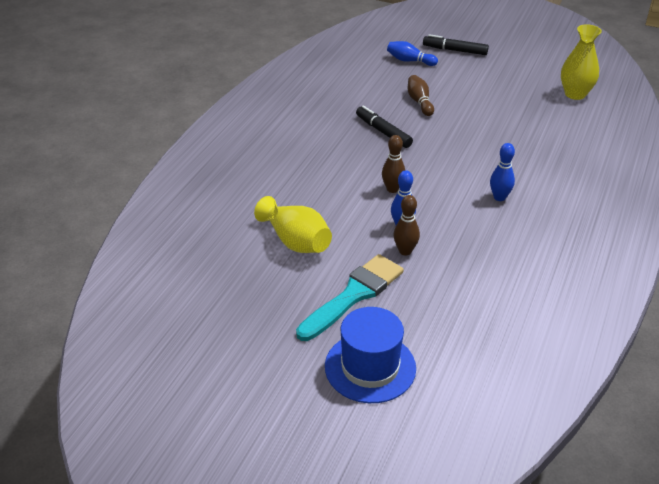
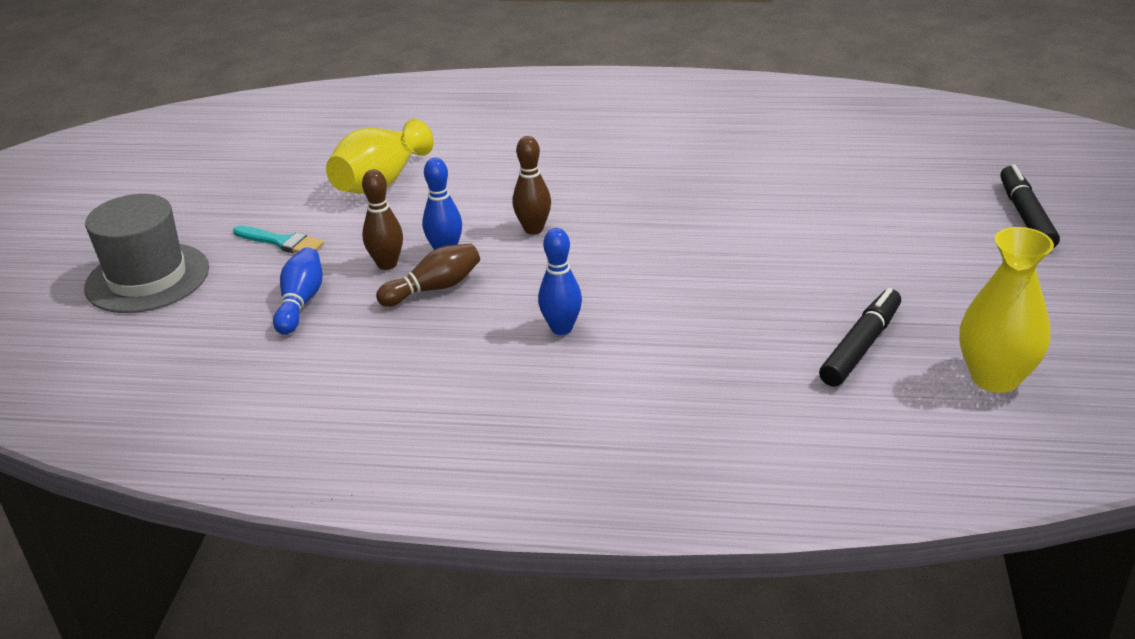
camera: 75 degrees right, 5 degrees down
turquoise brush [296,254,404,341] -> turquoise brush [233,225,324,253], size x0.52
blue hat [325,307,416,403] -> grey hat [84,194,209,313]
black marker [356,106,413,148] -> black marker moved to [819,288,901,387]
blue bowling pin [387,41,438,66] -> blue bowling pin moved to [273,247,322,335]
brown bowling pin [408,75,434,116] -> brown bowling pin moved to [376,244,480,307]

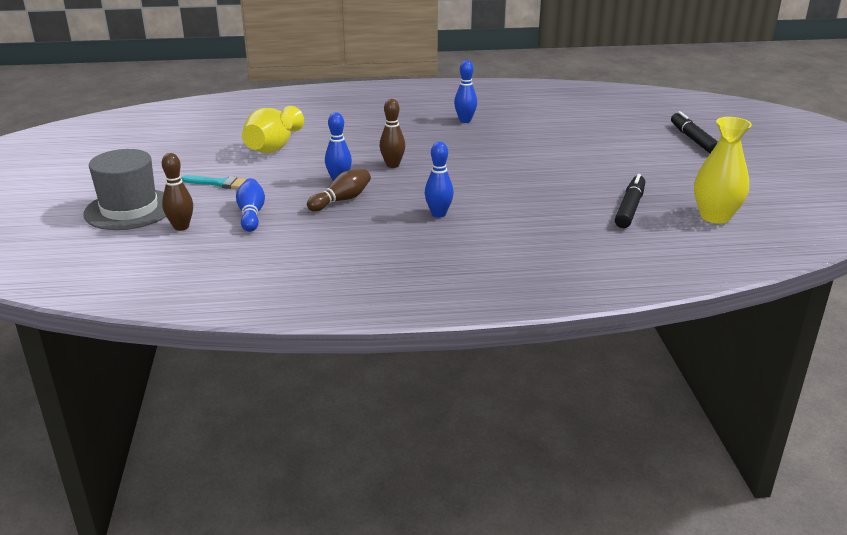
camera: 15 degrees left, 5 degrees down
brown bowling pin [362,169,403,270] -> brown bowling pin moved to [162,153,193,231]
none -> blue bowling pin [454,60,477,123]

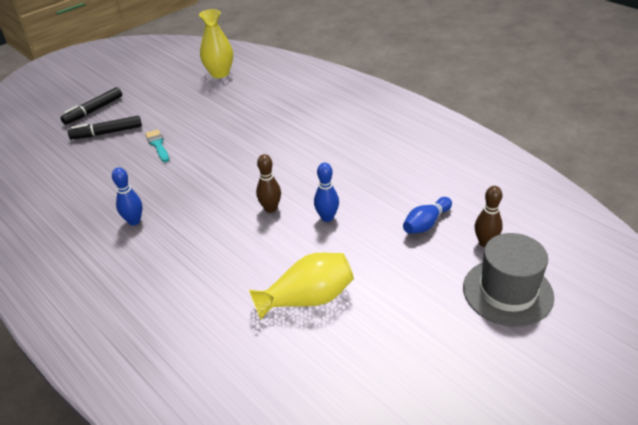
camera: 125 degrees left, 10 degrees up
turquoise brush [181,175,246,189] -> turquoise brush moved to [145,129,169,162]
brown bowling pin [307,169,371,212] -> none
blue bowling pin [425,142,454,218] -> none
black marker [615,174,645,228] -> black marker moved to [68,116,142,139]

